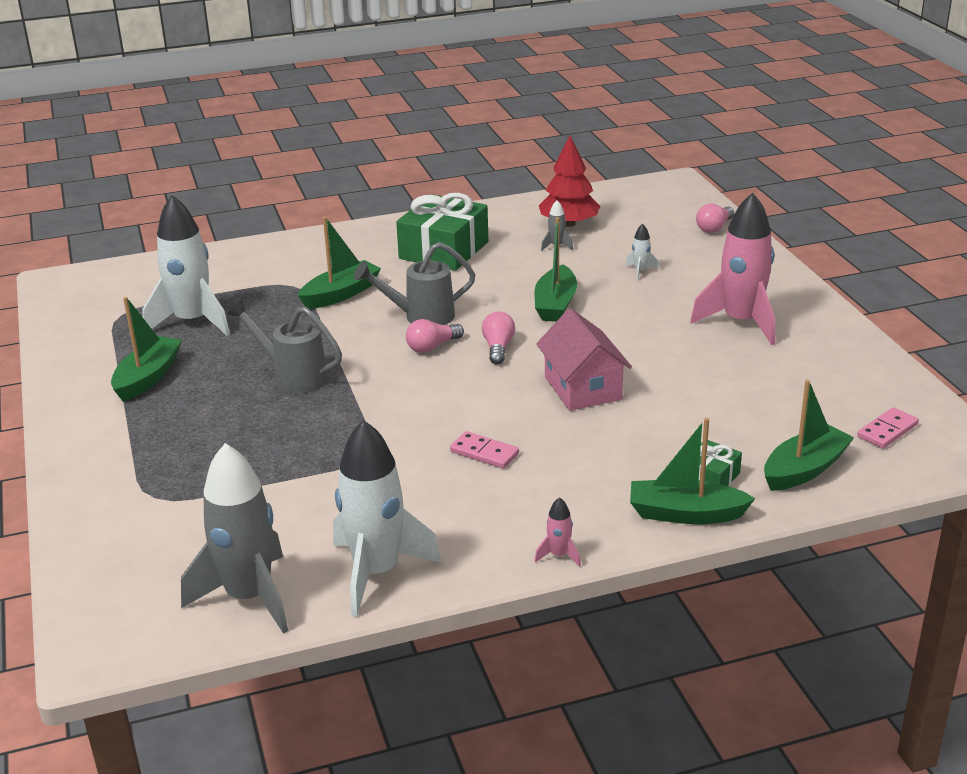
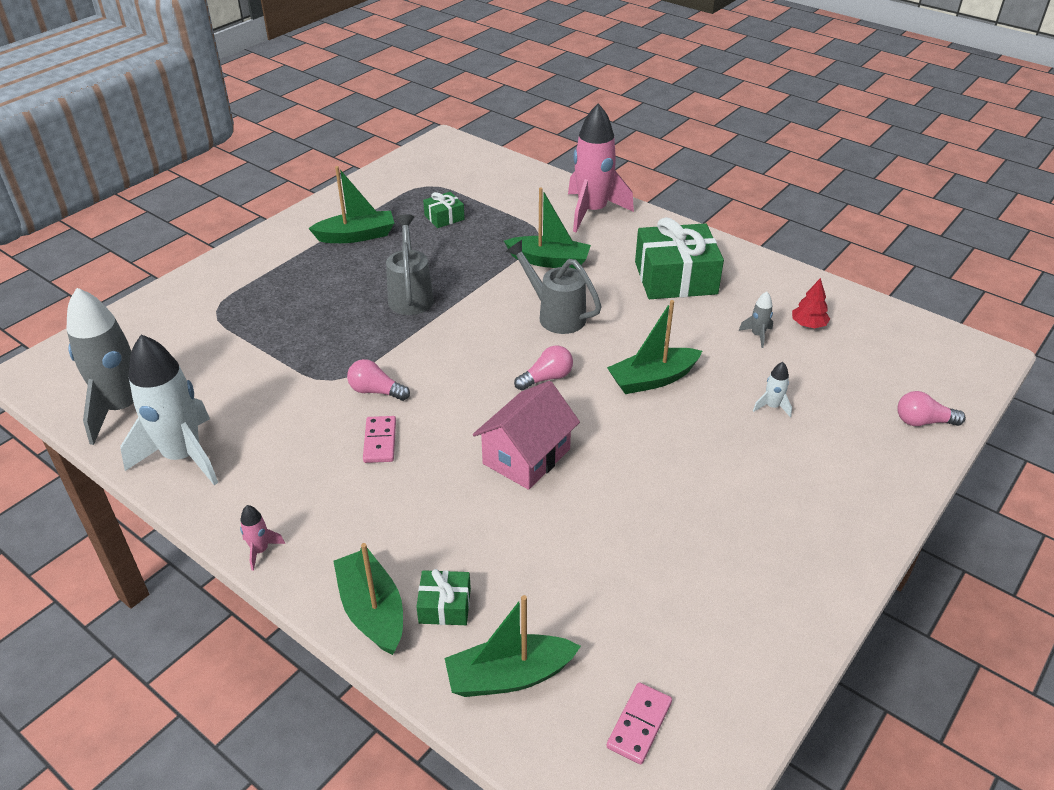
camera: 55 degrees right, 10 degrees up
white rocket [142,195,230,336] -> green gift [423,192,465,228]
pink light bulb [406,319,464,353] -> pink light bulb moved to [347,359,410,401]
red tree [539,136,601,227] -> red tree [792,278,830,328], size x0.55
pink rocket [690,192,775,345] -> pink rocket moved to [568,103,634,232]
green boat [764,380,854,491] -> green boat turned 150 degrees clockwise [445,595,581,697]
pink domino [857,407,919,449] -> pink domino turned 75 degrees counterclockwise [606,682,672,764]

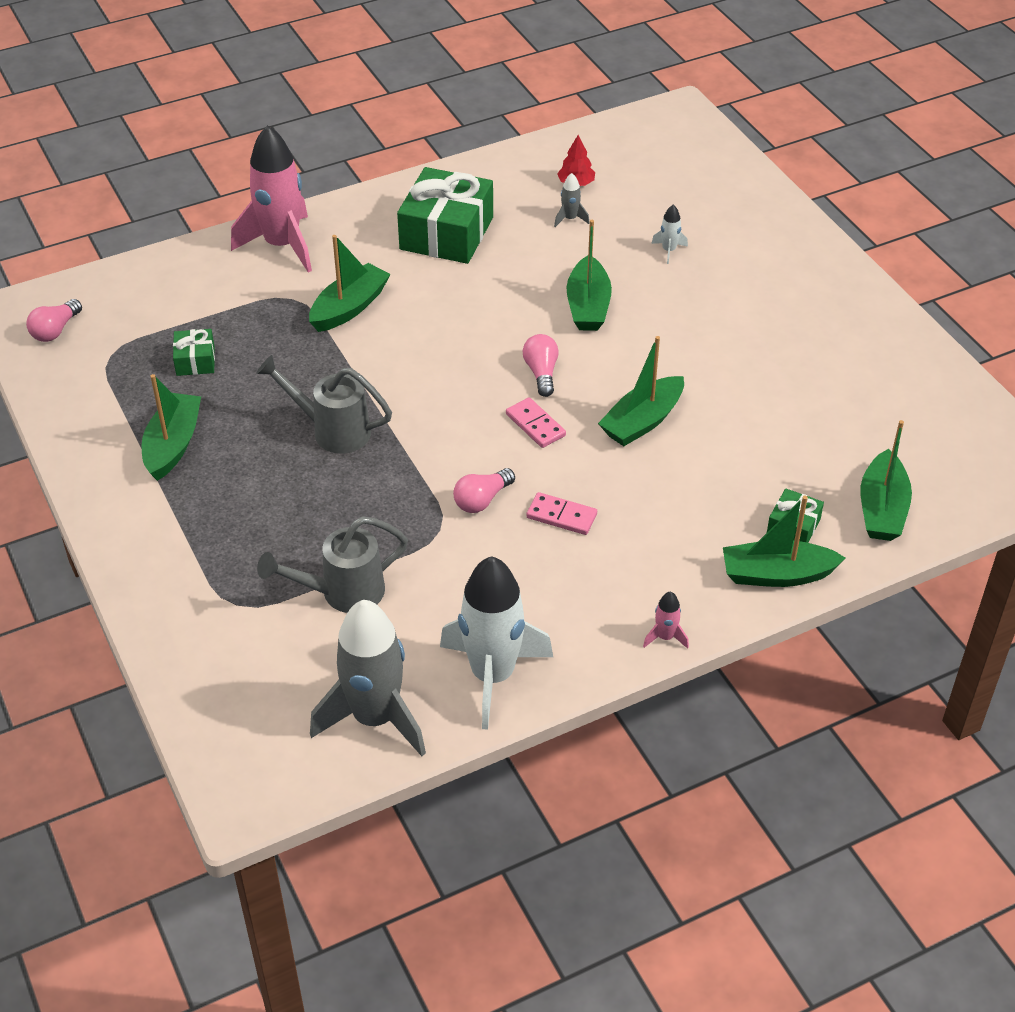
camera: 65 degrees left, 5 degrees up
pink house [473,381,580,490] -> green boat [598,336,684,446]
grey watering can [506,240,602,334] -> grey watering can moved to [257,516,408,613]
pink domino [606,682,672,764] -> pink domino moved to [506,397,566,448]
pink light bulb [897,391,966,426] -> pink light bulb moved to [26,299,82,342]

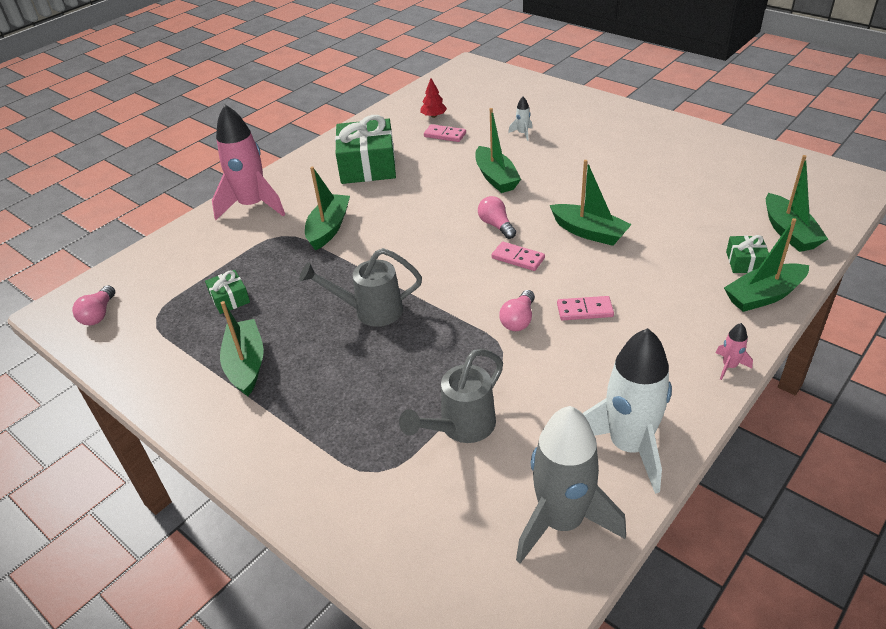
camera: 20 degrees left, 5 degrees down
grey rocket [554,173,589,227] -> pink domino [424,124,466,142]
green boat [598,336,684,446] -> green boat turned 75 degrees counterclockwise [550,160,632,246]

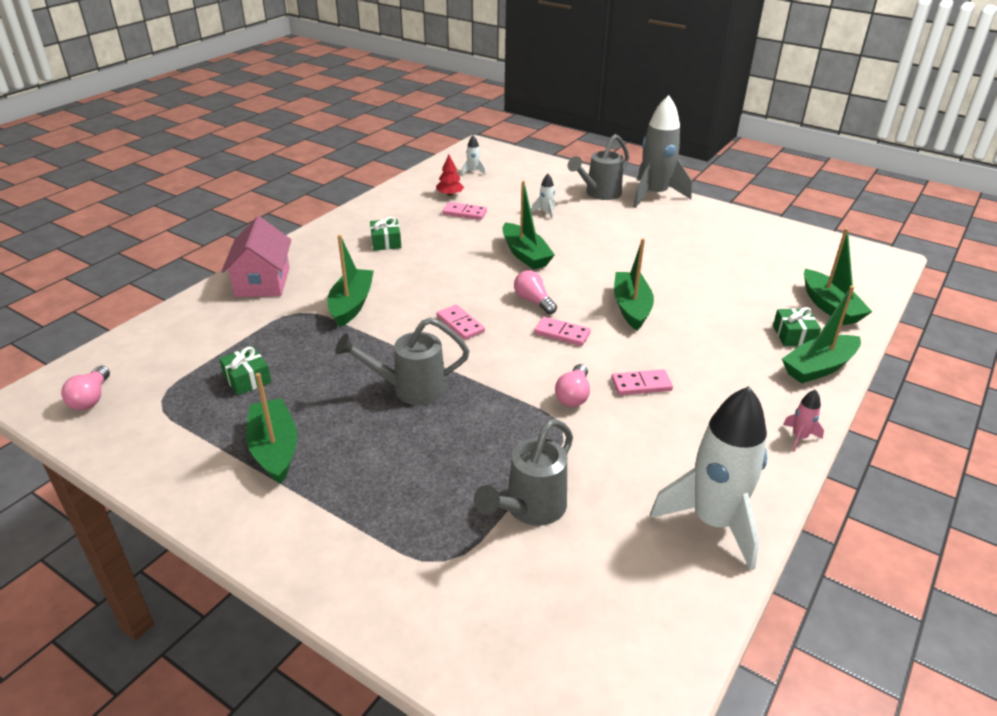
camera: 10 degrees left, 5 degrees down
pink rocket [212,105,285,220] -> pink house [221,216,292,297]
green gift [335,115,396,184] -> green gift [370,217,401,251], size x0.48
grey rocket [516,406,626,563] -> grey rocket moved to [633,95,692,208]
green boat [550,160,632,246] -> green boat turned 120 degrees counterclockwise [614,238,654,331]
none -> pink domino [437,305,485,340]
none -> white rocket [461,135,486,175]
none -> grey watering can [567,134,629,200]

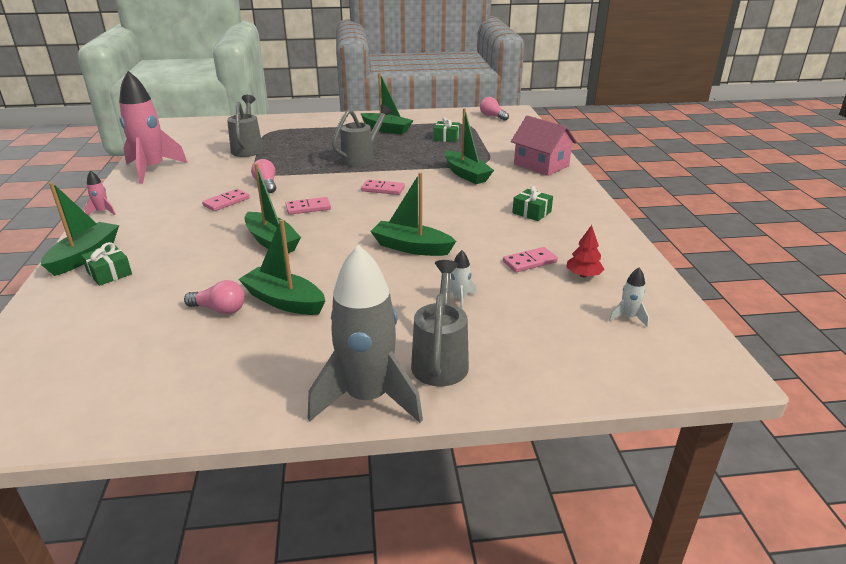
camera: 140 degrees right, 5 degrees down
pink light bulb [514,270,557,315] -> pink light bulb moved to [184,280,245,314]
white rocket [650,386,767,571] -> pink rocket [119,71,188,184]
green boat [804,228,872,325] -> green boat moved to [239,219,325,315]

